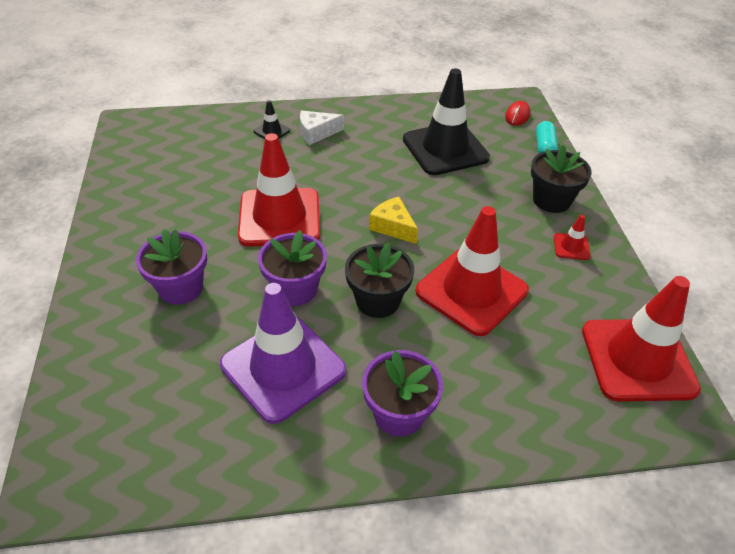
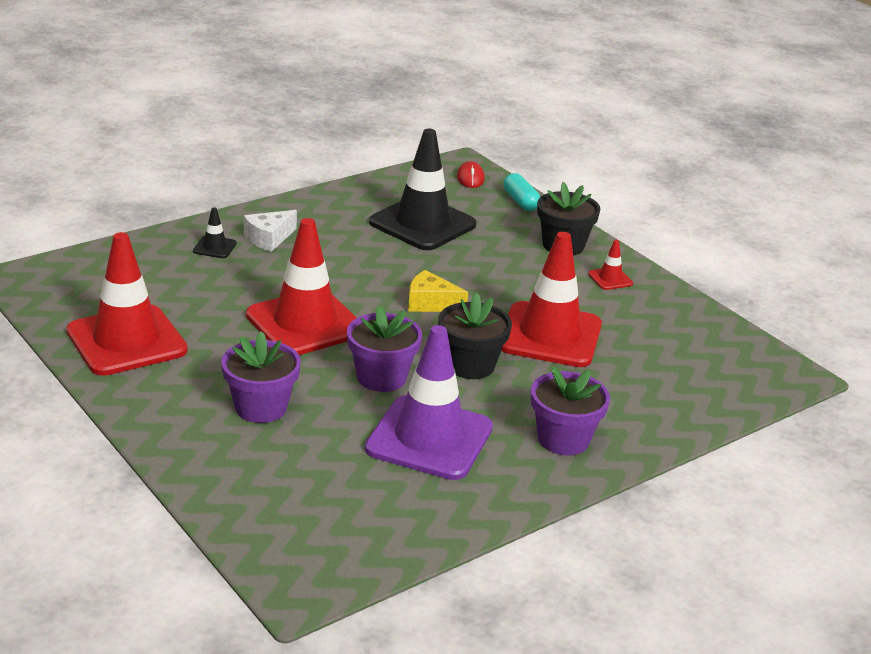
camera: 30 degrees left, 15 degrees down
red traffic cone [582,276,701,402] -> red traffic cone moved to [66,232,188,376]

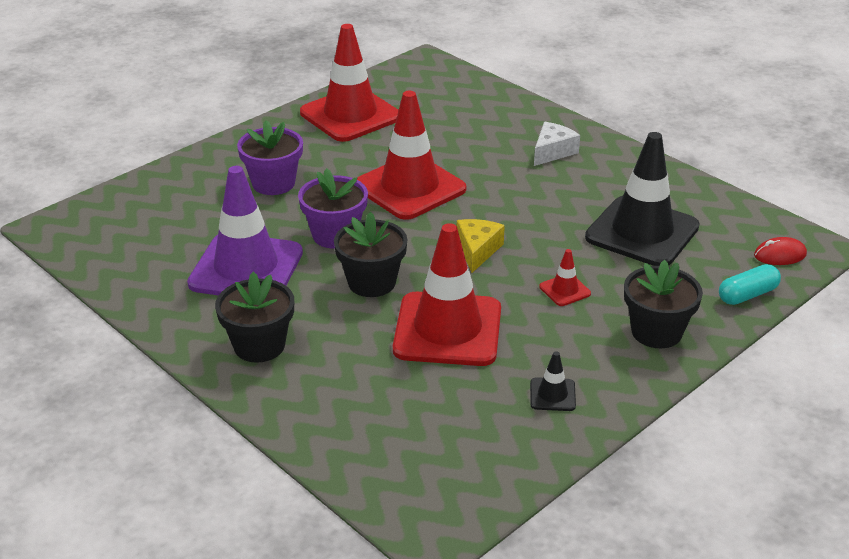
camera: 85 degrees right, 5 degrees up
black traffic cone [193,207,236,258] -> black traffic cone moved to [530,351,576,411]
white cheese [244,210,297,252] -> white cheese turned 90 degrees clockwise [534,122,580,166]
purple flower pot [531,366,610,455] -> black flower pot [215,272,294,363]
red traffic cone [588,240,633,290] -> red traffic cone moved to [539,249,591,306]

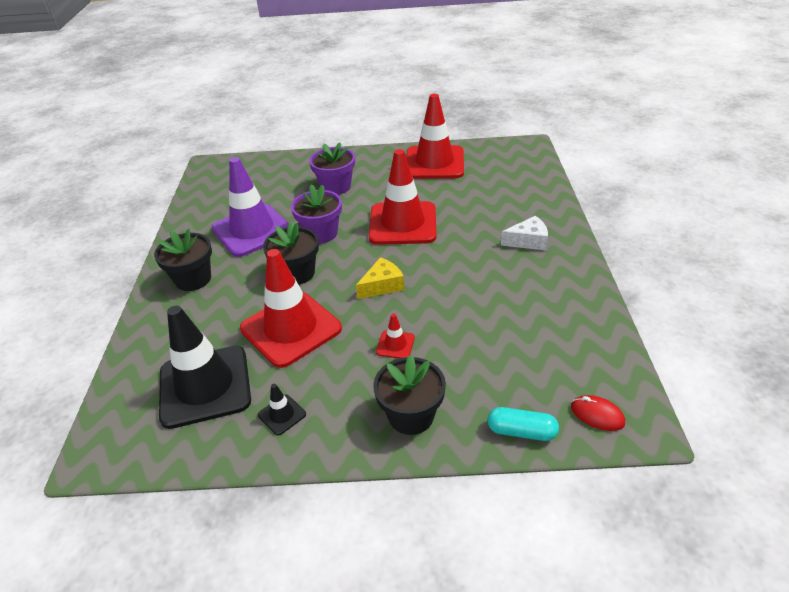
camera: 45 degrees right, 5 degrees up
black traffic cone [585,132,700,266] -> black traffic cone moved to [159,306,251,429]

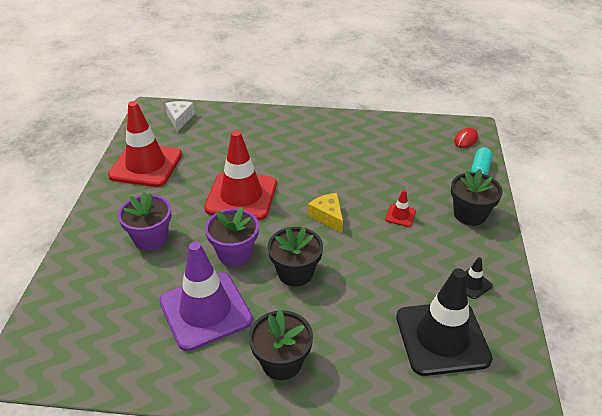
camera: 85 degrees left, 0 degrees up
red traffic cone [240,249,342,368] -> none
white cheese [501,216,548,250] -> white cheese moved to [165,101,195,132]

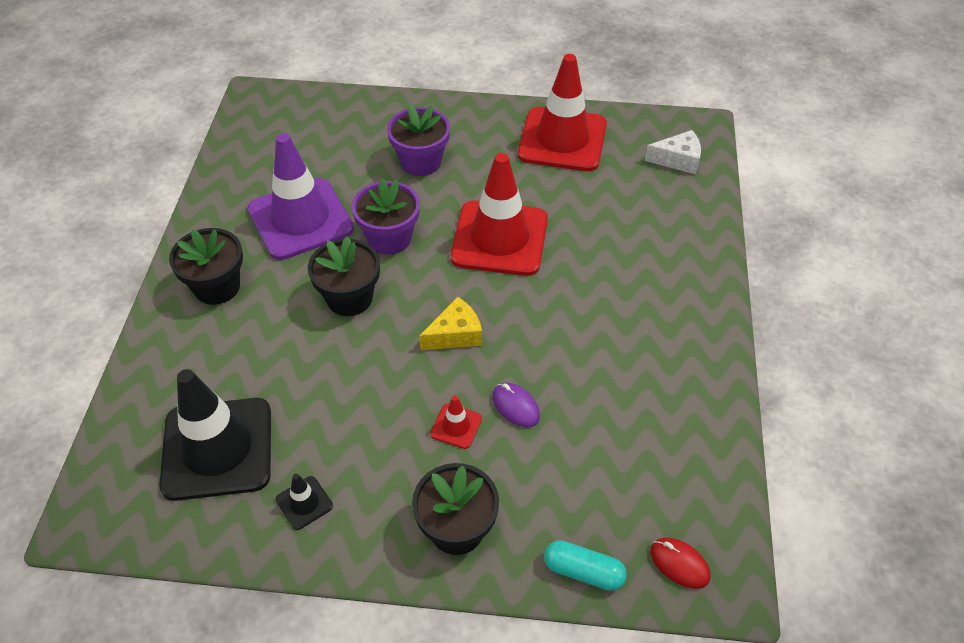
camera: 90 degrees right, 10 degrees up
none -> purple mouse [493,382,540,428]

